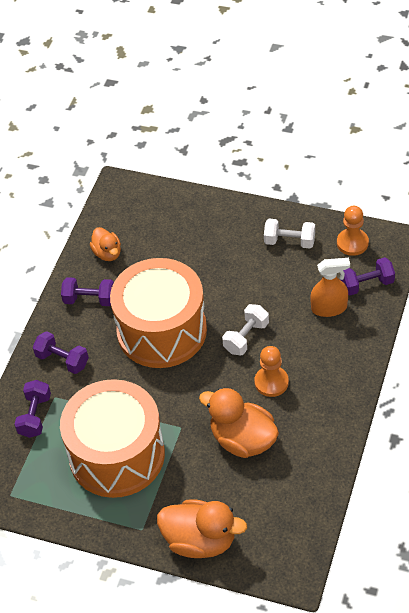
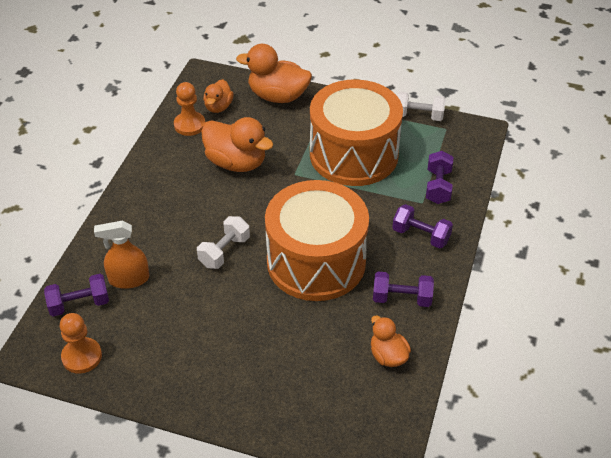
camera: 175 degrees right, 5 degrees down
orange pawn [254,346,289,397] -> orange pawn moved to [174,82,205,136]
white dumbbell [264,219,315,249] -> white dumbbell moved to [397,92,446,121]
none -> orange duck [203,79,233,113]

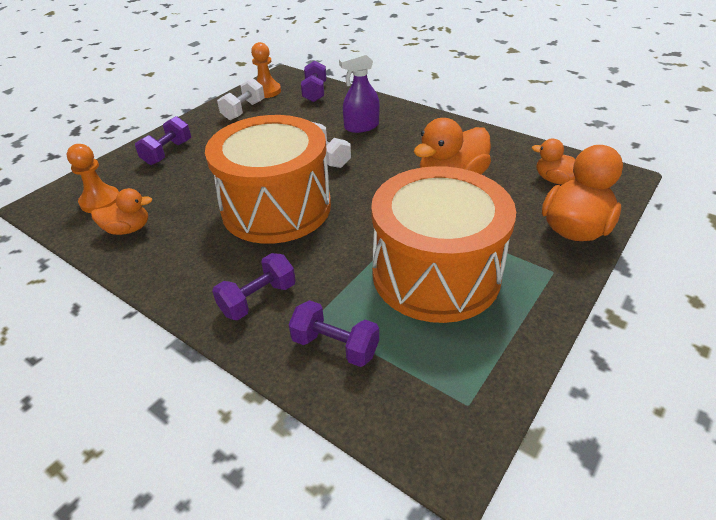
camera: 110 degrees right, 5 degrees down
orange spray bottle [94,221,149,289] -> none
orange pawn [174,82,205,136] -> orange pawn moved to [67,144,119,213]
purple dumbbell [373,271,434,307] -> purple dumbbell moved to [135,116,191,165]
white dumbbell [397,92,446,121] -> white dumbbell moved to [217,78,265,120]
none -> purple spray bottle [339,52,380,133]

